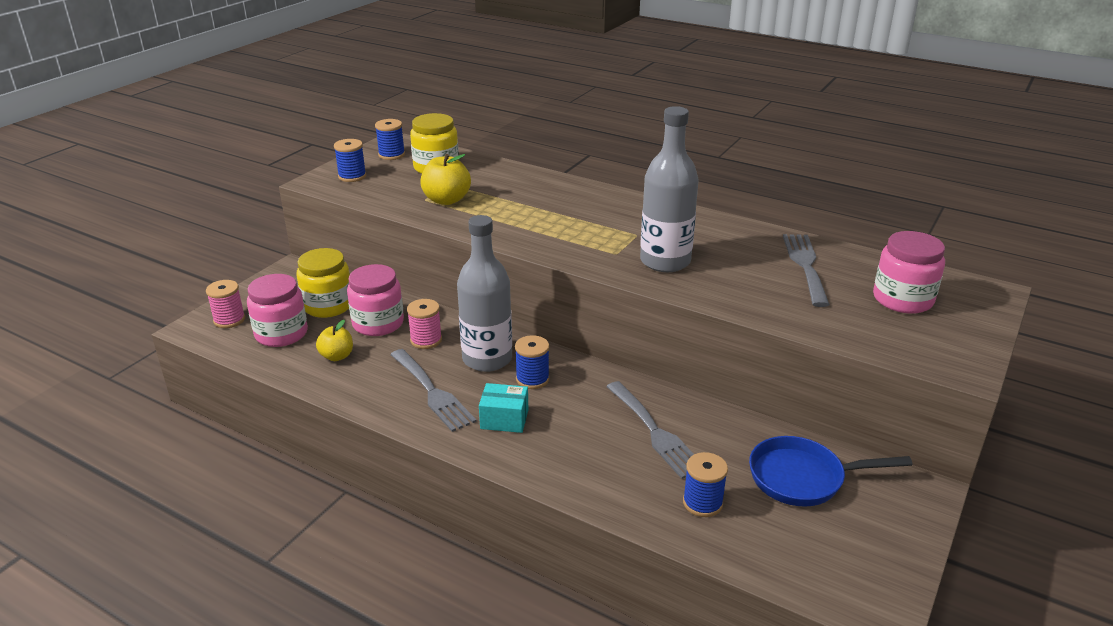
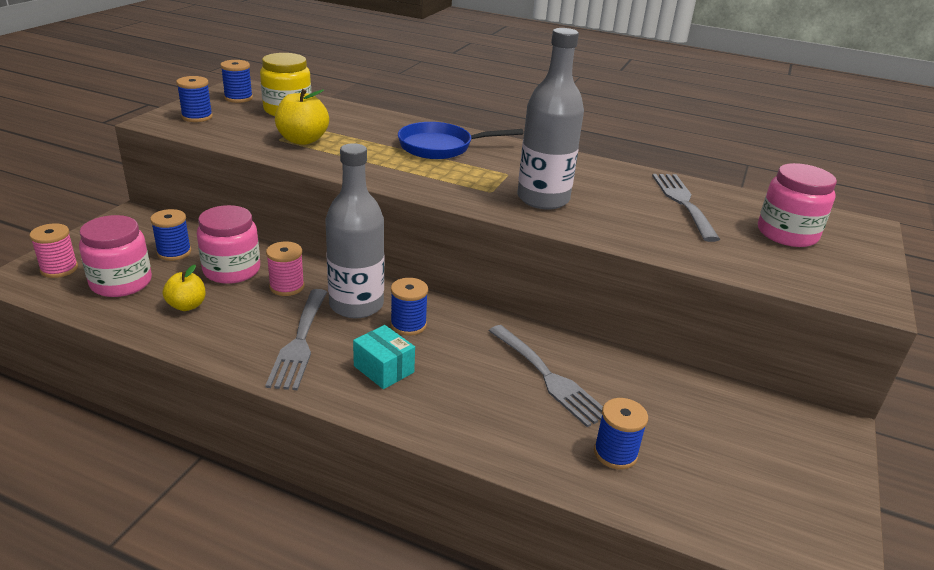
camera: 10 degrees left, 0 degrees up
yellow jar [297,248,350,318] -> blue spool [150,209,191,261]
grey fork [390,349,477,432] -> grey fork turned 45 degrees clockwise [265,289,327,390]
turquoise box [479,383,528,433] -> turquoise box turned 45 degrees clockwise [353,325,415,389]
blue pan [749,436,912,507] -> blue pan moved to [398,122,523,159]

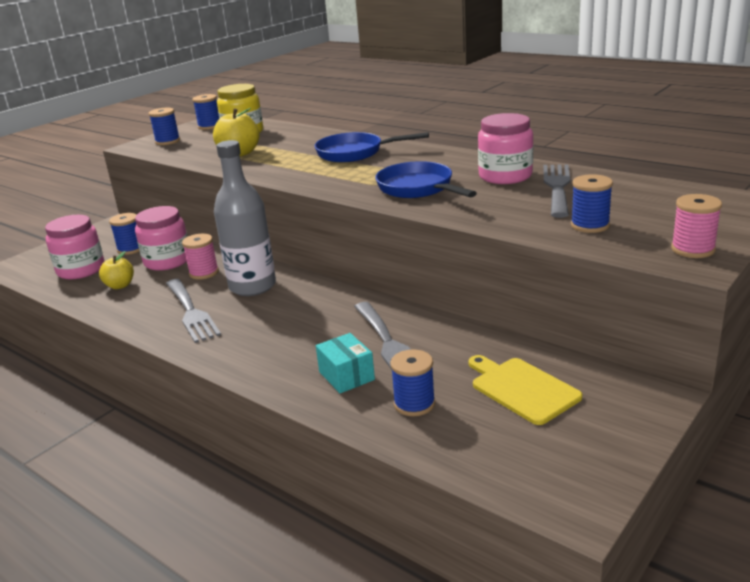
camera: 20 degrees right, 5 degrees down
pink spool [30,223,78,278] -> pink spool moved to [671,194,722,258]
grey fork [265,289,327,390] -> grey fork turned 45 degrees counterclockwise [166,279,221,343]
turquoise box [353,325,415,389] -> turquoise box moved to [316,333,375,393]
blue spool [390,278,428,336] -> blue spool moved to [571,174,613,233]
grey bottle [517,28,584,210] -> blue pan [375,161,477,198]
pink jar [758,163,837,247] -> pink jar moved to [478,113,533,184]
none -> yellow cutting board [468,355,582,425]

